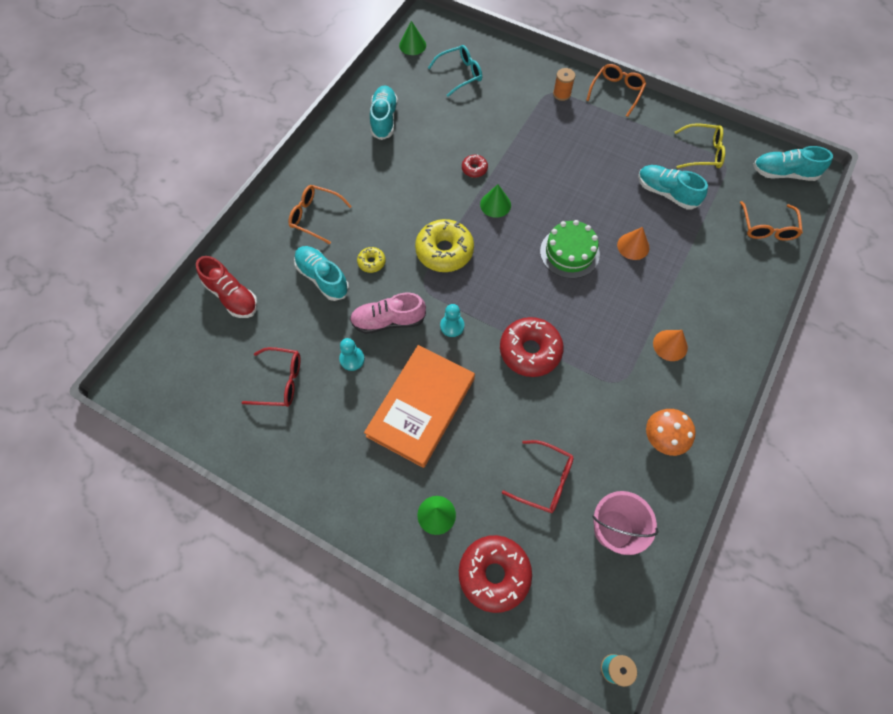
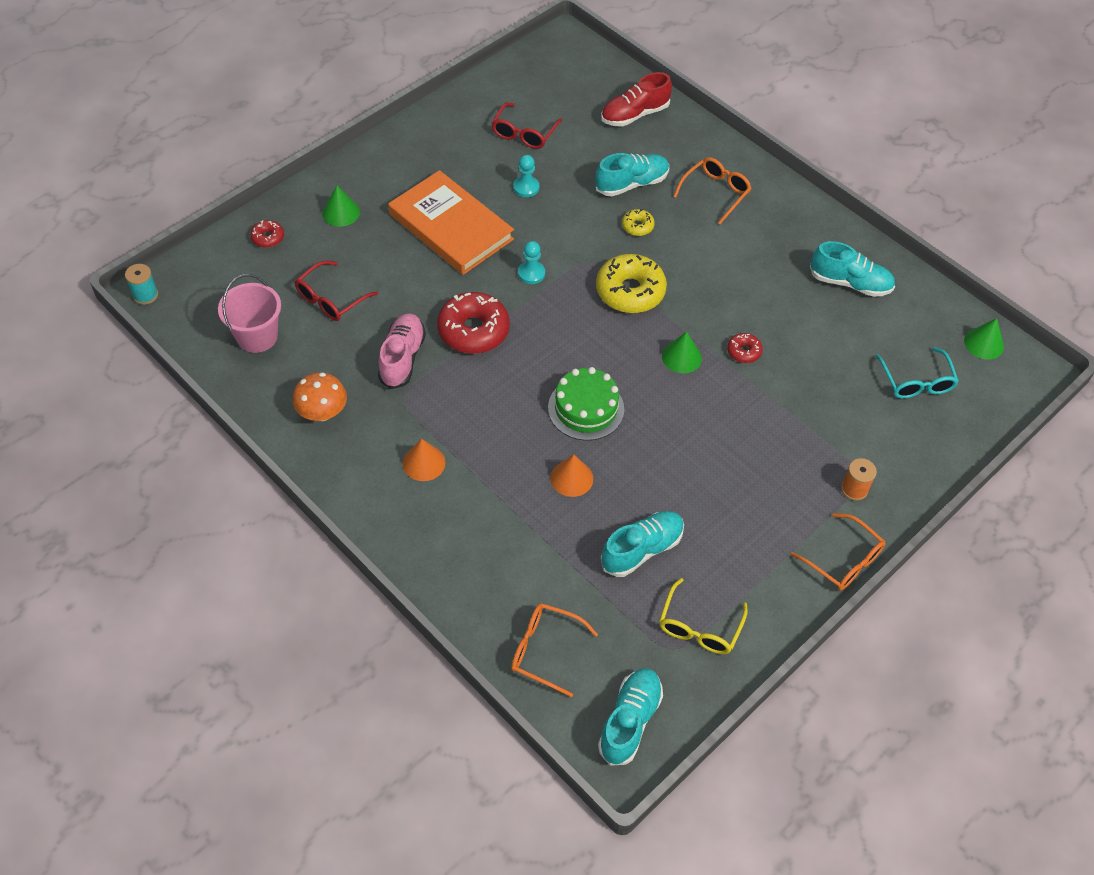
camera: 105 degrees right, 10 degrees down
pink shoe [350,293,426,334] -> pink shoe moved to [378,313,426,389]
red donut [459,535,532,613] -> red donut [250,220,284,248], size x0.48

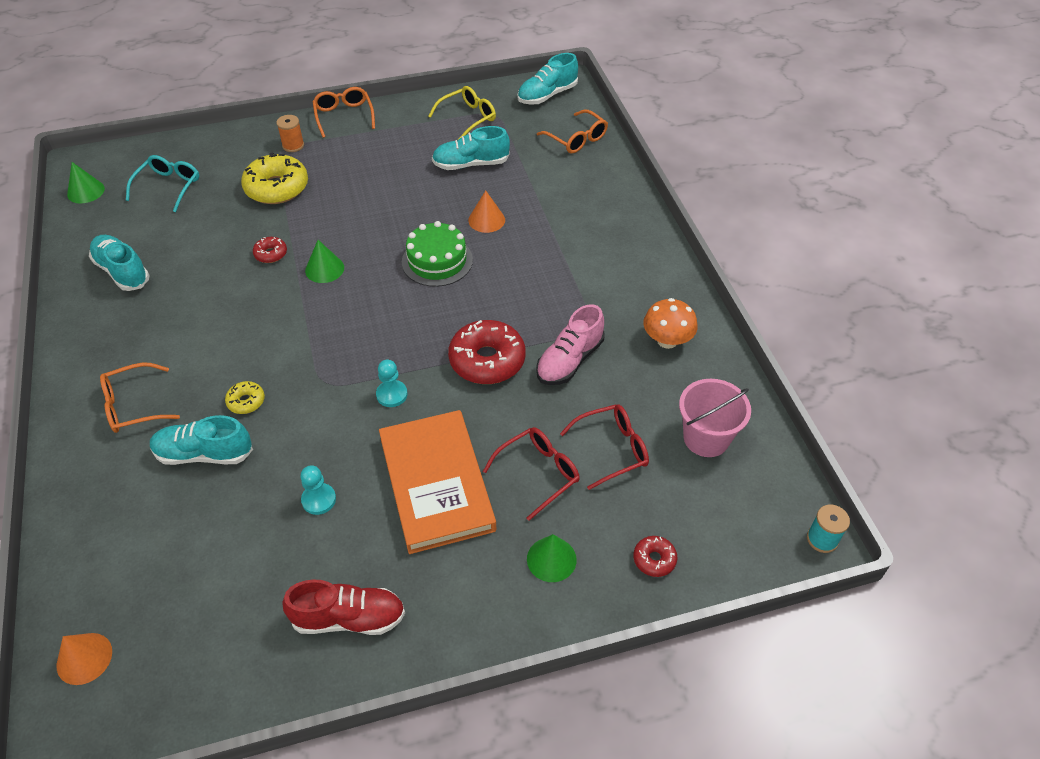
camera: 150 degrees left, 5 degrees down
orange cone [403,439,446,481] -> orange cone moved to [57,633,112,685]
red glasses [491,103,563,149] -> red glasses moved to [483,427,580,521]
yellow donut [596,254,667,313] -> yellow donut moved to [241,153,308,204]
red shoe [601,72,672,127] -> red shoe moved to [282,579,405,635]

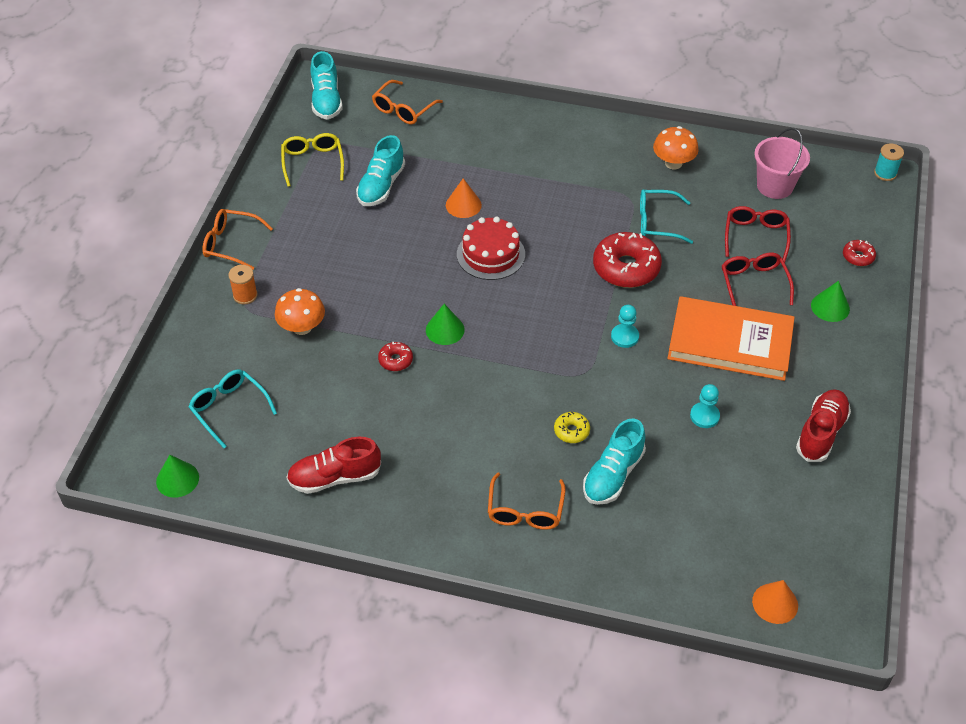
camera: 60 degrees left, 0 degrees up
turquoise shoe [89,235,150,291] -> red shoe [286,437,381,494]
yellow donut [241,153,308,204] -> orange mushroom [275,288,325,335]
green cake [402,221,473,287] -> red cake [457,217,525,280]
pink shoe [536,304,604,385] -> turquoise glasses [640,189,693,244]
orange glasses [537,109,608,153] -> orange glasses turned 135 degrees clockwise [372,80,443,124]

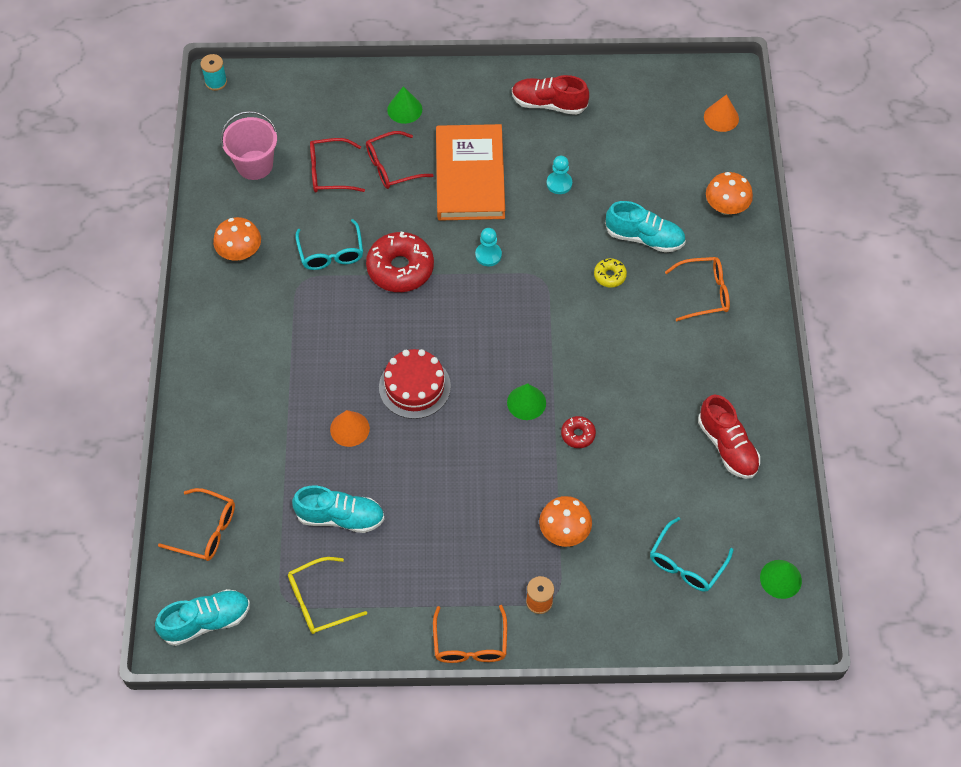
camera: 105 degrees left, 10 degrees up
red donut [843,240,876,266] -> none
none -> orange mushroom [706,172,753,215]

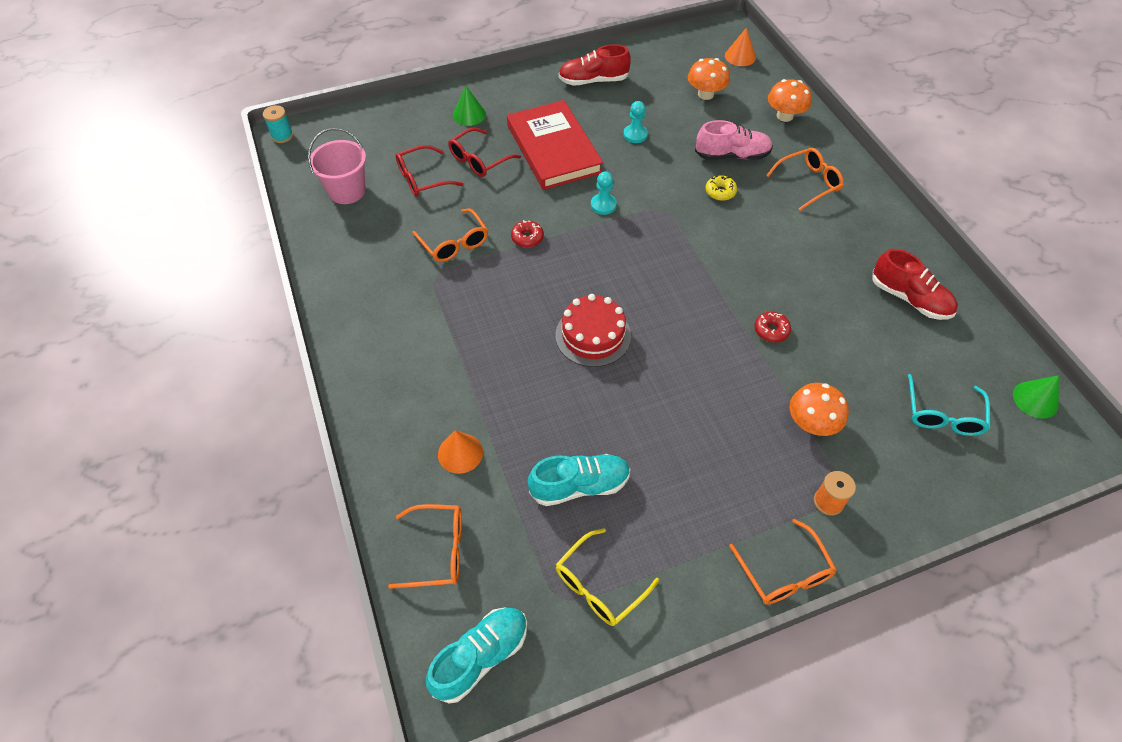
camera: 20 degrees left, 5 degrees down
orange mushroom [213,217,261,261] -> orange mushroom moved to [688,58,730,100]
turquoise glasses [295,219,363,270] -> orange glasses [412,208,488,262]
orange cone [330,410,370,447] -> orange cone moved to [438,430,483,474]
red donut [366,232,434,292] -> red donut [511,220,544,248], size x0.48
orange book [436,124,505,221] -> red book [507,100,603,190]
green cone [507,383,546,420] -> none
turquoise shoe [605,201,686,253] -> pink shoe [695,120,773,160]

